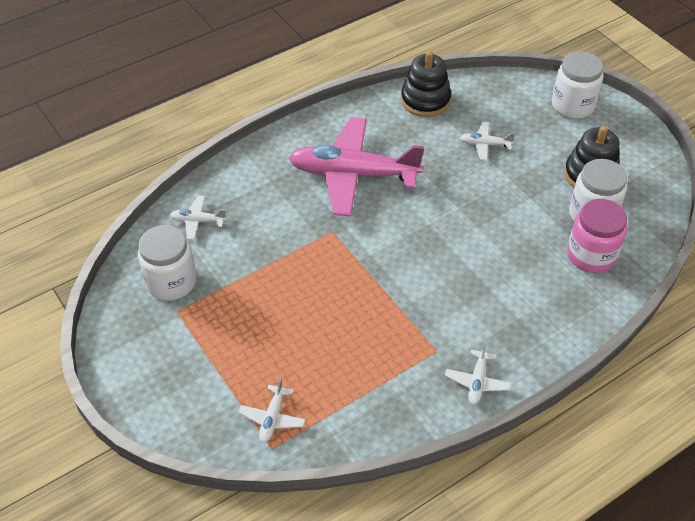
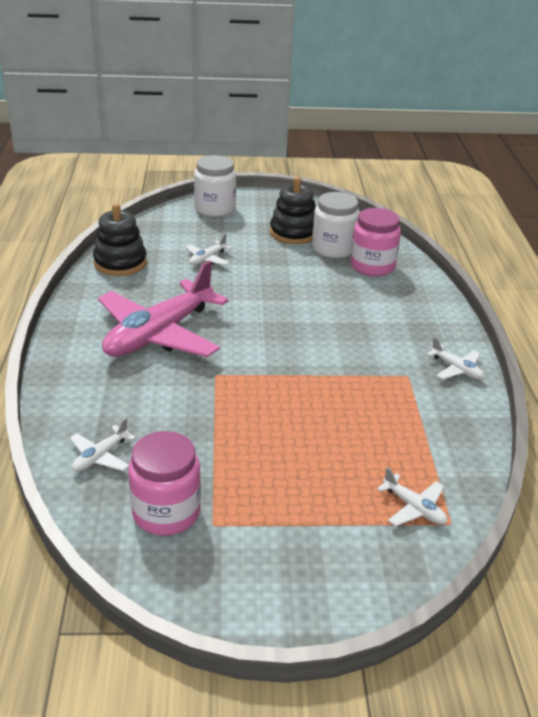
camera: 60 degrees left, 15 degrees down
white jar [138,225,196,301] -> pink jar [128,431,201,536]

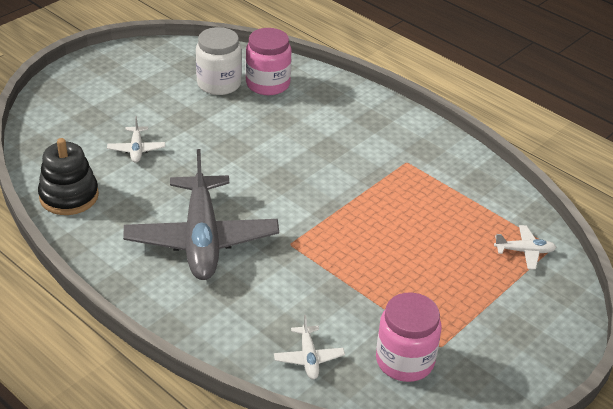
camera: 45 degrees left, 5 degrees up
pink plane [98,260,228,357] -> grey plane [123,149,279,280]
white jar [194,155,236,217] -> none
black stacking toy [270,177,315,244] -> none
white plane [426,337,484,380] -> none

